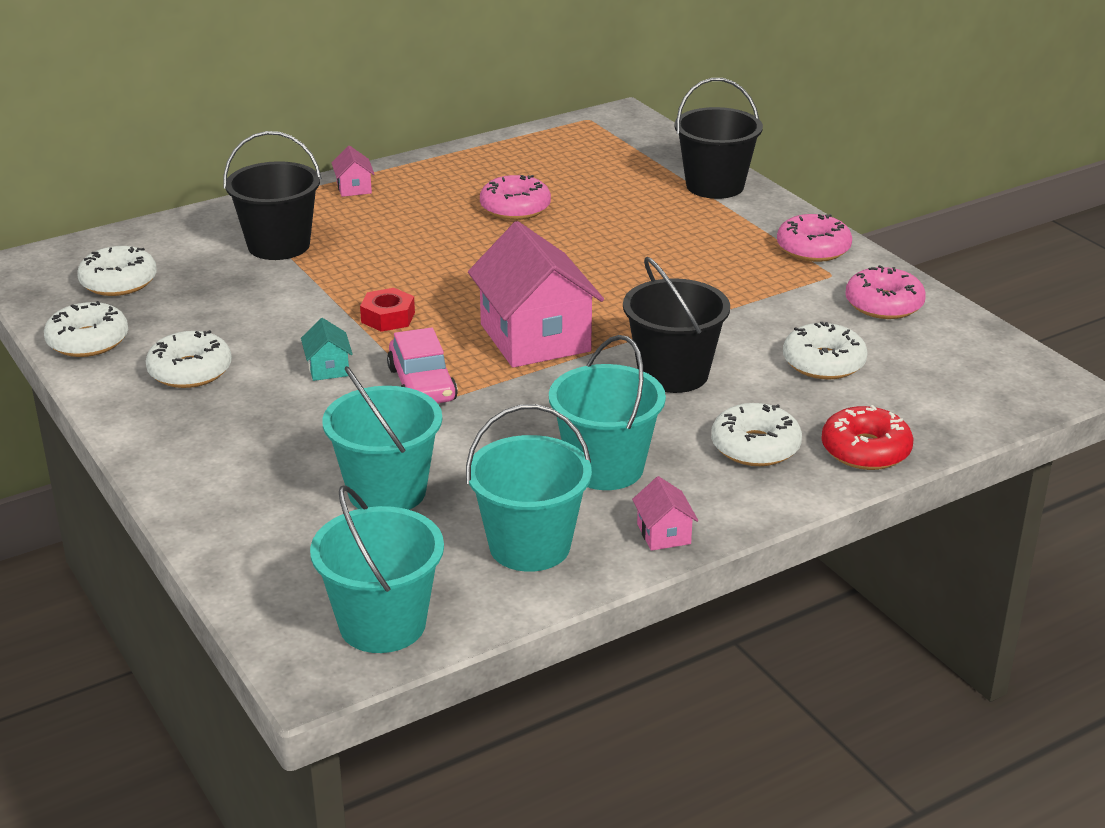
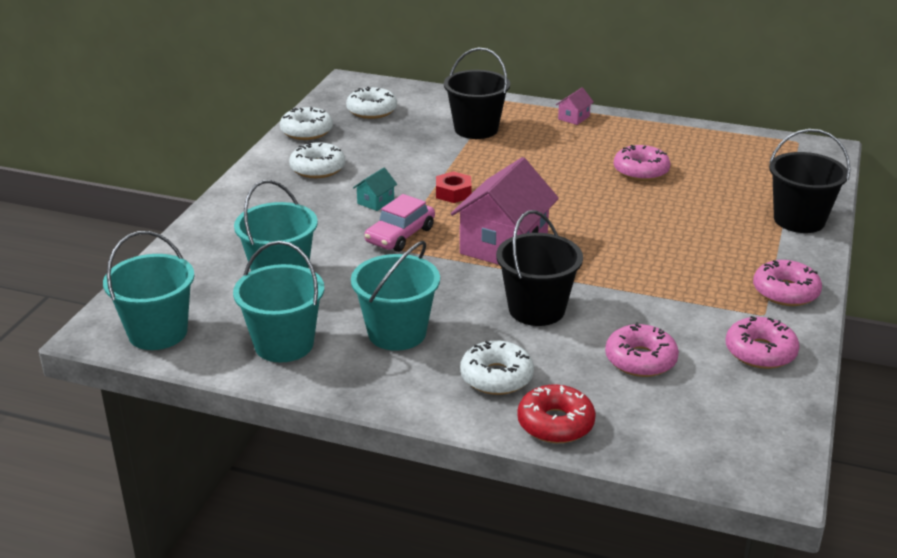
camera: 50 degrees right, 0 degrees up
pink house [632,476,698,551] -> none
white donut [783,322,868,379] -> pink donut [605,322,679,377]

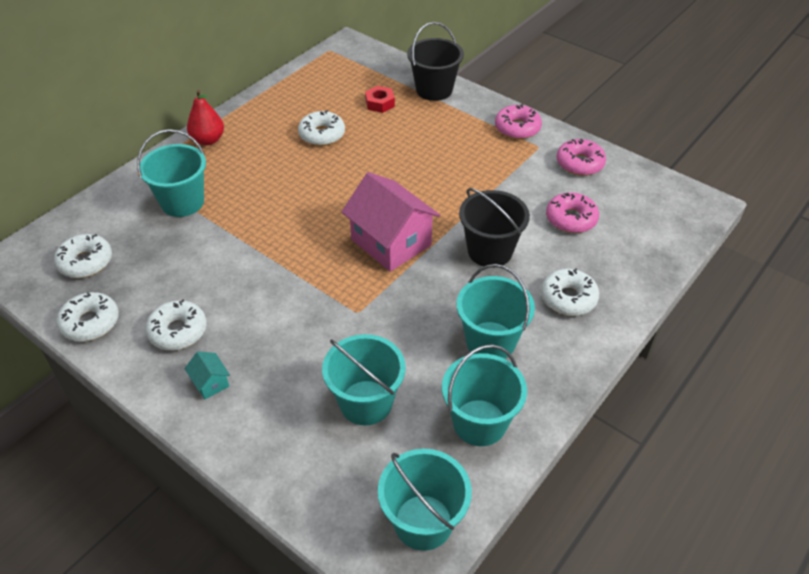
camera: 70 degrees left, 15 degrees up
turquoise house [353,168,397,211] -> turquoise house moved to [184,351,230,399]
pink car [364,194,435,252] -> none
red nut [436,171,472,203] -> red nut moved to [365,86,395,113]
black bucket [444,48,510,139] -> turquoise bucket [137,129,206,217]
red donut [517,384,596,443] -> none
pink house [556,87,594,125] -> red pear [187,90,224,145]
pink donut [614,145,670,181] -> white donut [298,110,345,146]

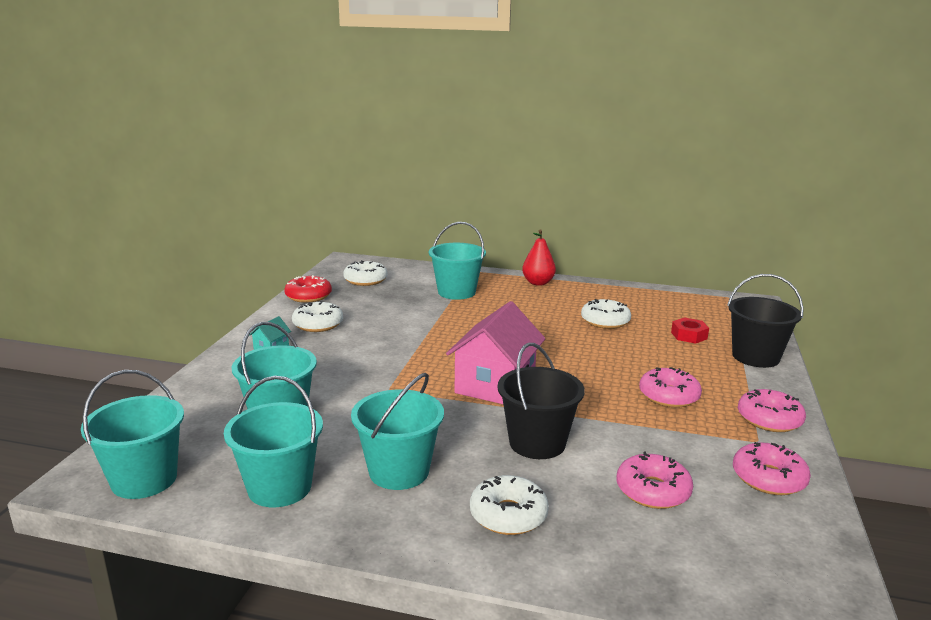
camera: 65 degrees right, 25 degrees down
white donut [57,292,119,342] -> red donut [284,275,332,303]
none -> pink donut [639,367,702,408]

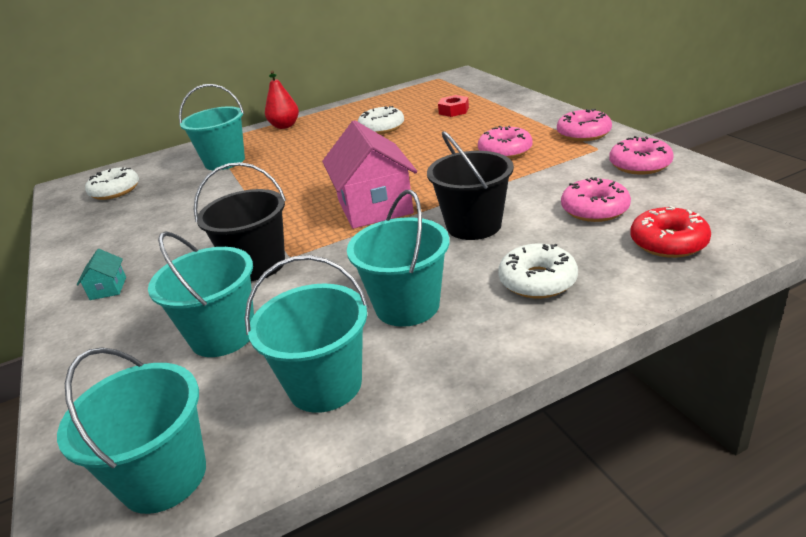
camera: 35 degrees left, 10 degrees up
red donut [284,275,332,303] -> red donut moved to [630,206,711,258]
white donut [292,302,343,332] -> none
black bucket [727,274,804,368] -> black bucket moved to [194,162,286,281]

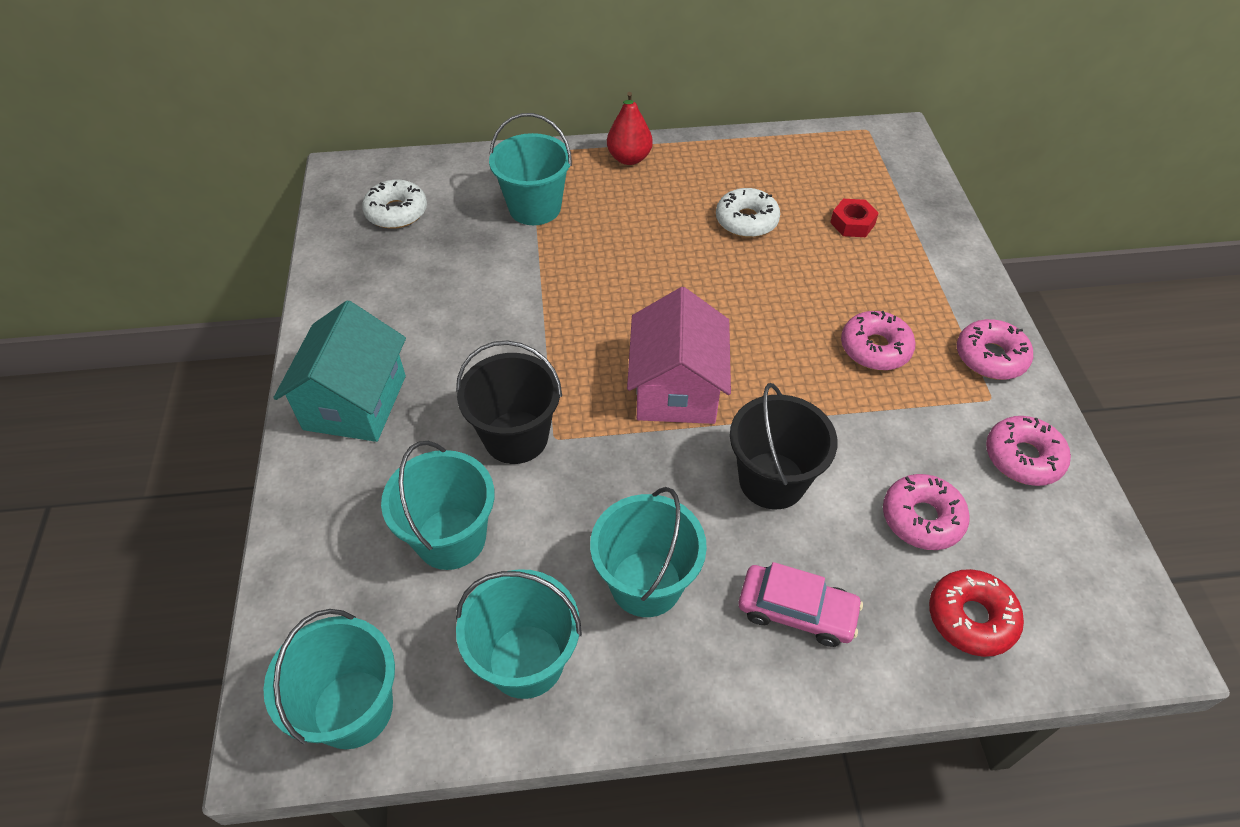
camera: 15 degrees right, 20 degrees up
turquoise house [77,249,126,300] -> turquoise house [273,300,406,442], size x2.37
white donut [498,244,578,298] -> pink car [739,562,863,647]

